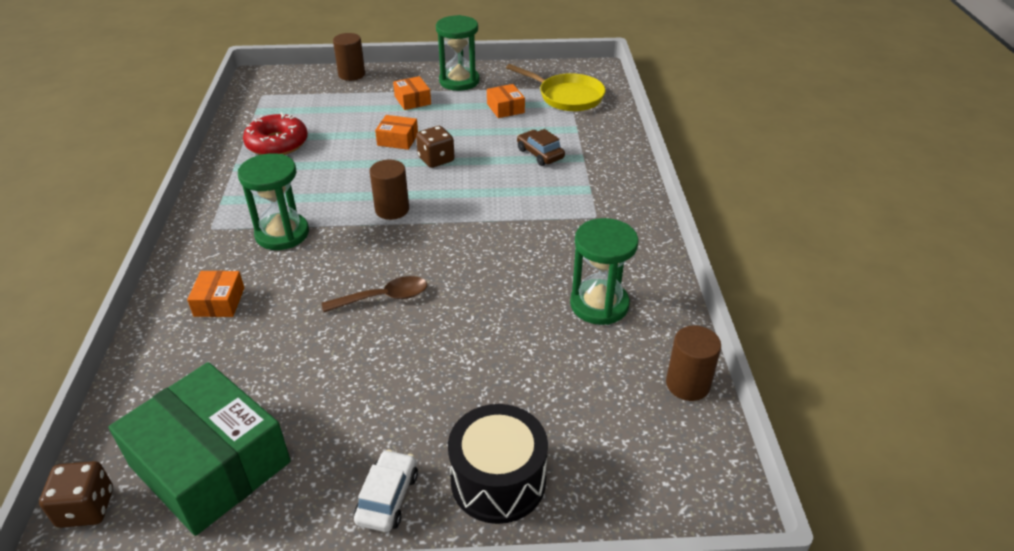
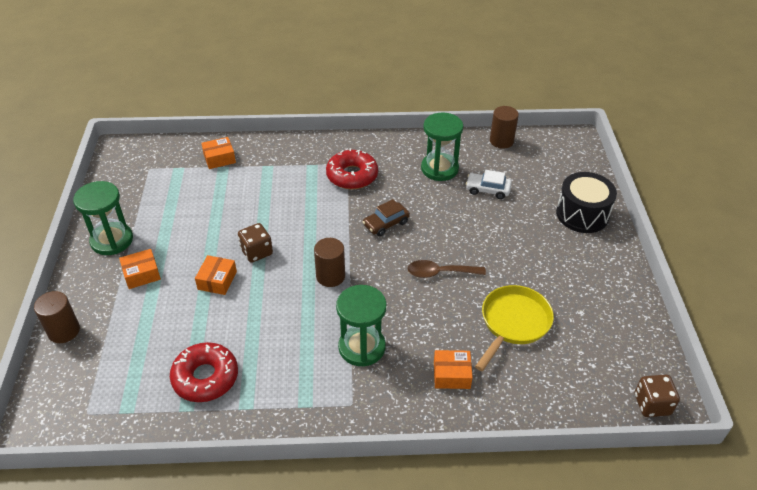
camera: 90 degrees left, 5 degrees up
green box [109,362,291,536] -> none
brown spoon [322,276,427,312] -> brown spoon turned 75 degrees counterclockwise [408,260,486,278]
white car [354,449,418,532] -> white car moved to [466,170,512,199]
orange box [487,84,525,118] -> orange box moved to [201,137,236,169]
yellow pan [506,64,606,111] -> yellow pan moved to [475,285,554,371]
brown car [517,129,565,166] -> brown car moved to [363,199,410,236]
none -> red donut [326,148,378,189]

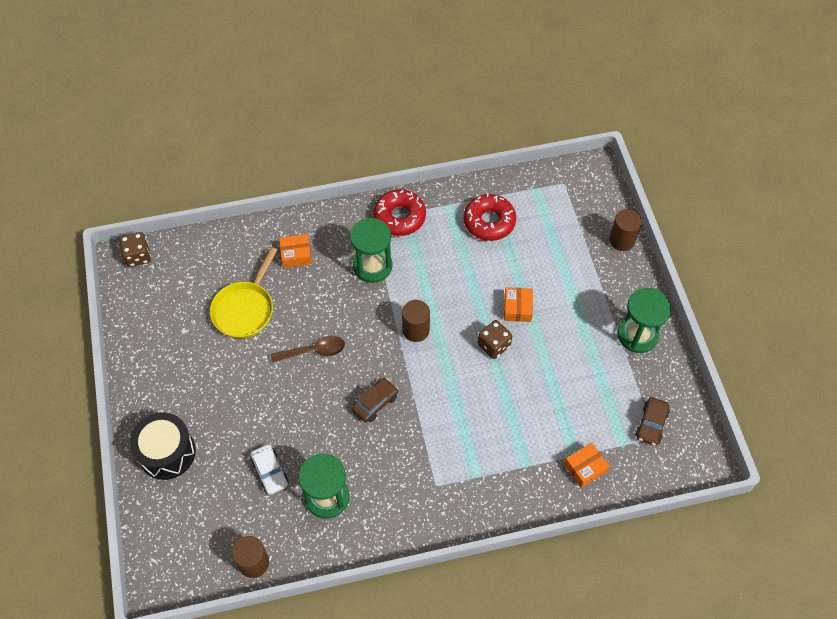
camera: 170 degrees right, 15 degrees up
orange box [119,249,161,289] -> none
red donut [326,148,378,189] -> red donut moved to [374,189,426,236]
white car [466,170,512,199] -> white car turned 60 degrees clockwise [250,444,289,495]
none -> brown car [635,397,670,446]

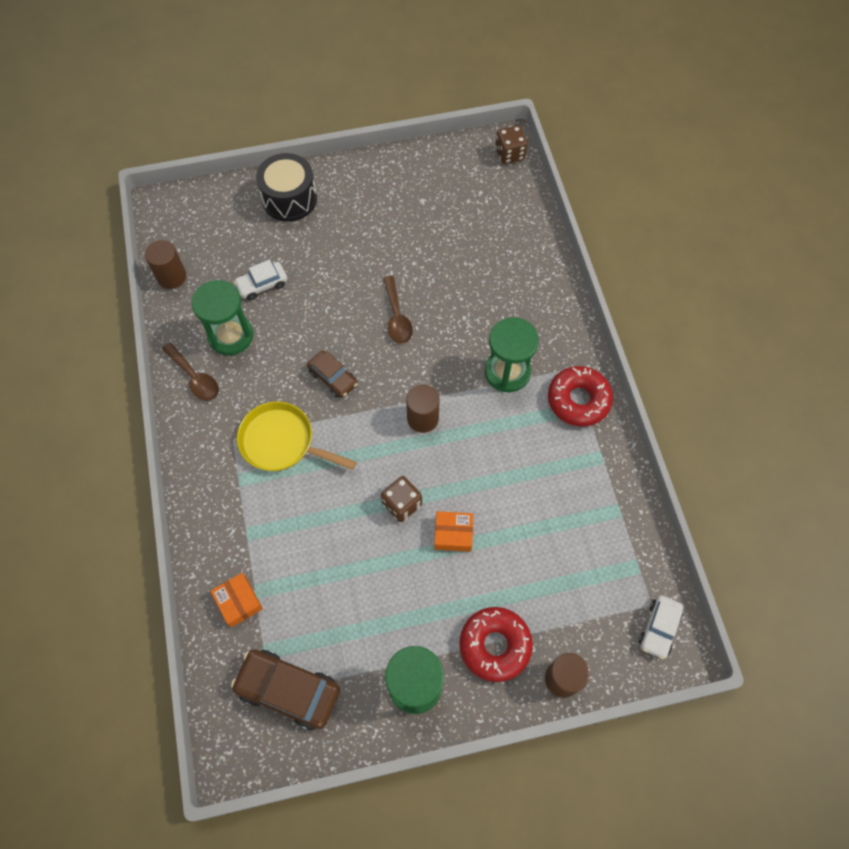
camera: 90 degrees right, 5 degrees up
yellow pan [210,247,277,338] -> yellow pan moved to [237,401,356,471]
orange box [279,234,312,268] -> none
red donut [463,193,516,241] -> red donut moved to [459,607,533,682]
brown car [635,397,670,446] -> brown car [231,650,340,730], size x1.64
none -> brown spoon [162,342,219,401]
none -> white car [639,595,683,659]

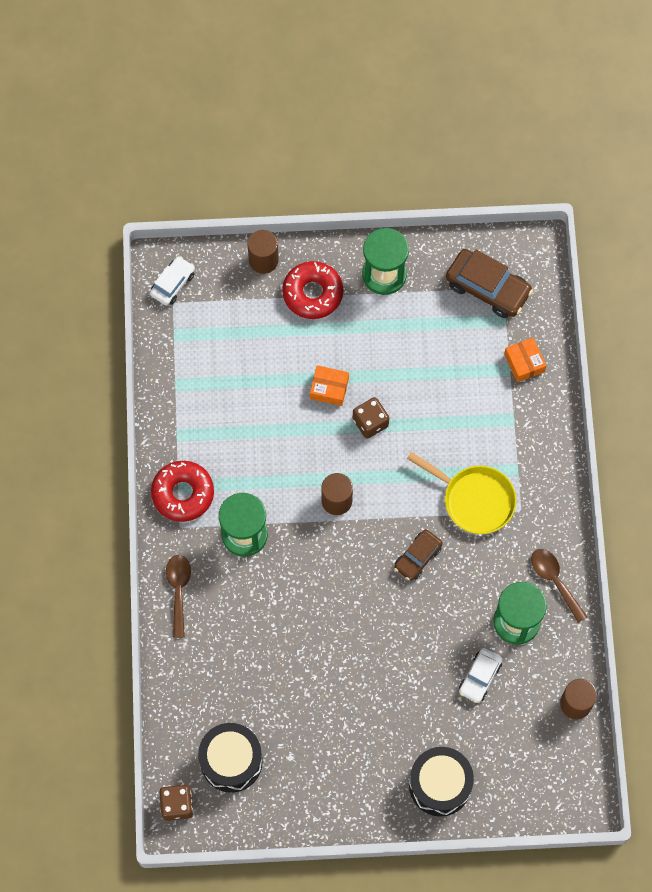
camera: 170 degrees left, 5 degrees up
white car [234,260,287,300] -> white car turned 135 degrees clockwise [459,648,502,703]
brown car [307,351,358,398] -> brown car turned 105 degrees counterclockwise [394,529,443,581]
brown spoon [383,276,413,344] -> brown spoon moved to [166,555,191,638]
none -> black drum [198,723,263,792]

